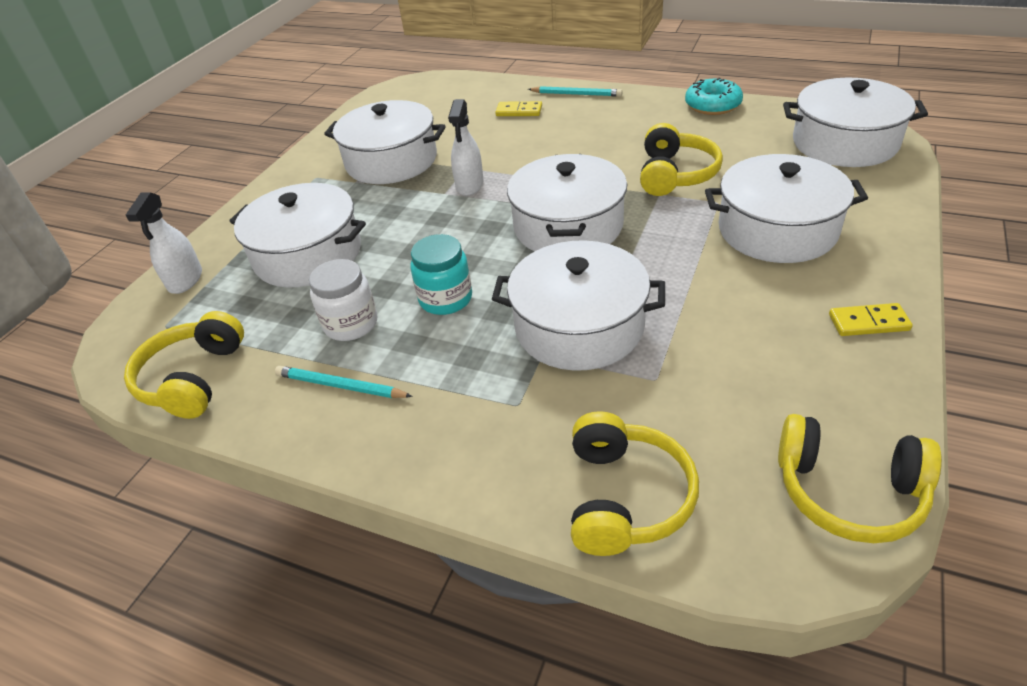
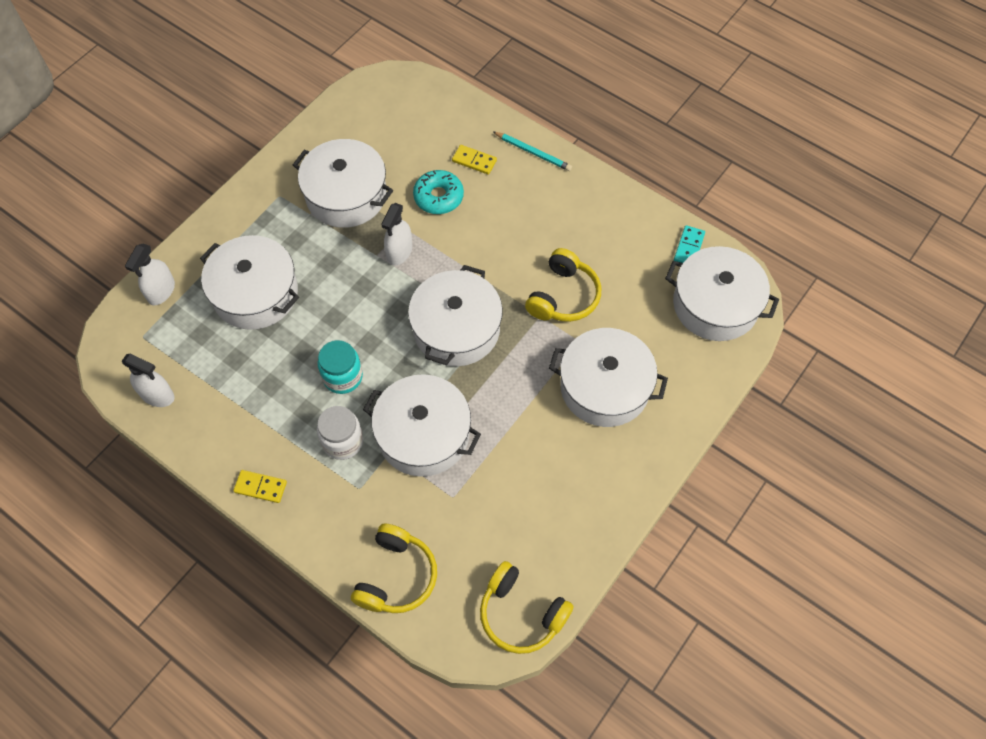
camera: 10 degrees right, 20 degrees up
yellow headphones [124,311,244,419] -> white spray bottle [122,353,175,407]
turquoise pencil [275,366,413,398] -> none
white jar [309,259,377,341] -> white jar moved to [317,406,363,460]
turquoise donut [685,78,743,115] -> turquoise donut moved to [413,170,464,214]
yellow domino [829,303,913,336] -> yellow domino moved to [233,470,287,503]
none -> turquoise domino [674,225,705,263]

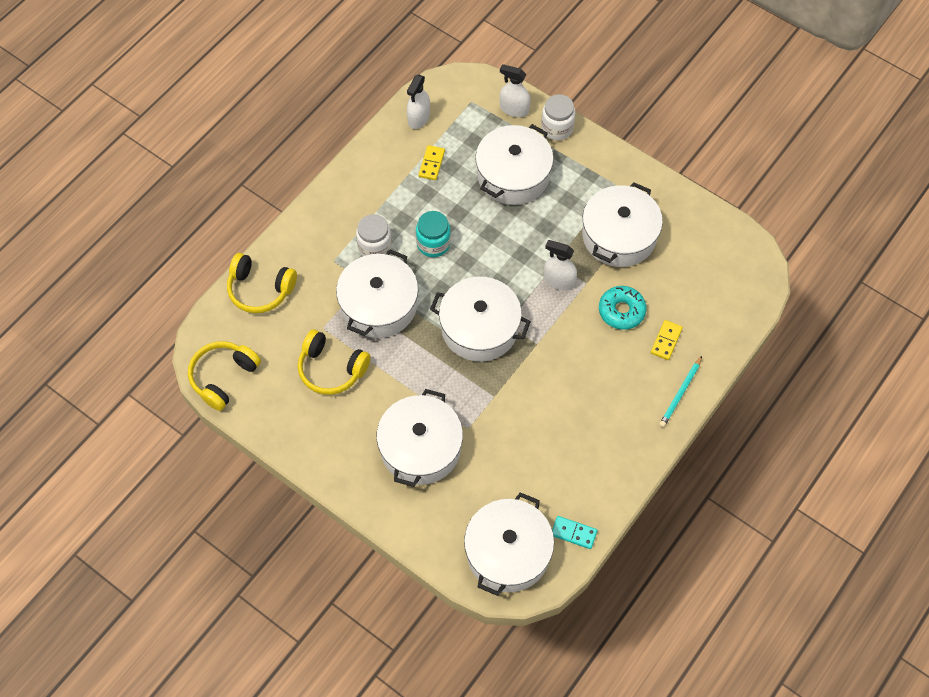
camera: 90 degrees right, 0 degrees up
yellow domino [233,470,287,503] -> yellow domino moved to [419,145,445,180]
yellow headphones [525,248,601,322] -> yellow headphones moved to [298,329,371,395]
none -> white jar [541,94,575,140]

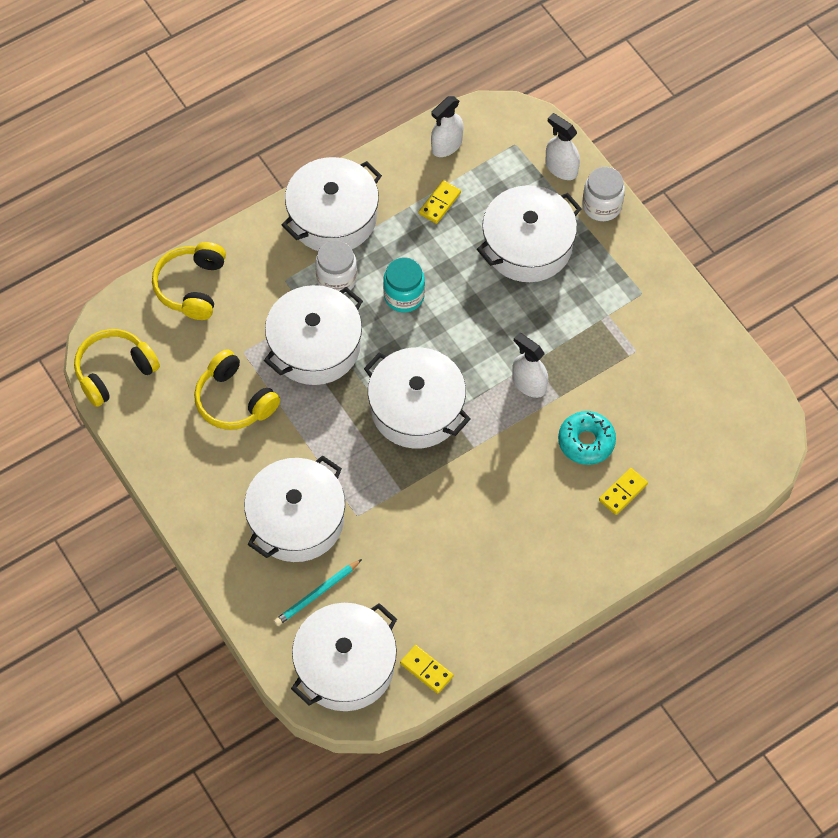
camera: 20 degrees right, 0 degrees up
yellow headphones [227,253,297,313] -> yellow headphones turned 60 degrees clockwise [152,242,226,320]
turquoise domino [552,516,597,549] -> yellow domino [400,645,453,694]
white pot [582,182,663,267] -> white pot moved to [282,157,382,251]
turquoise pencil [659,356,702,428] -> turquoise pencil moved to [274,559,362,626]

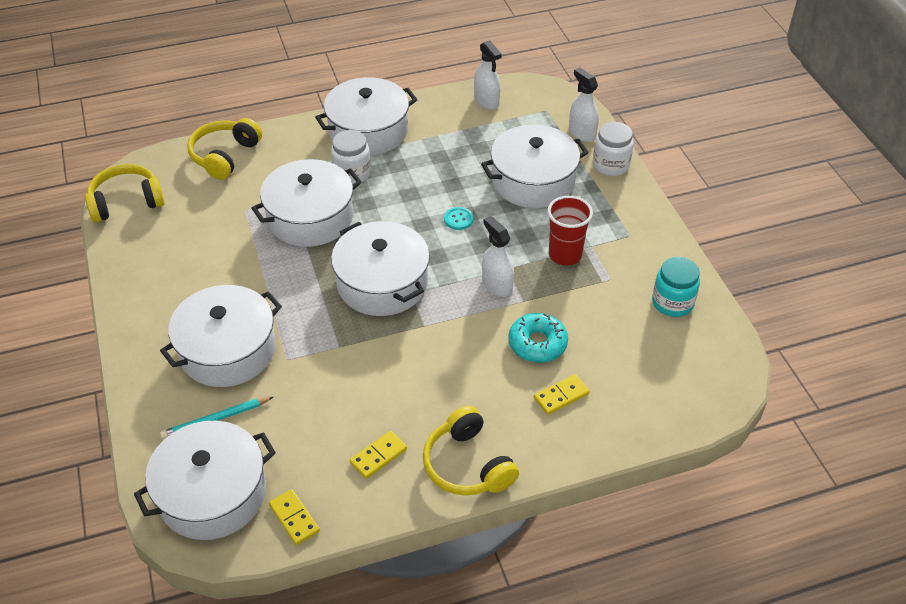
camera: 15 degrees right, 15 degrees down
yellow headphones [194,349,280,430] -> yellow headphones moved to [423,406,519,496]
turquoise jar [383,257,425,312] -> turquoise jar moved to [652,257,700,317]
yellow domino [419,180,461,224] -> yellow domino moved to [350,431,407,479]
white spray bottle [431,96,464,157] -> white spray bottle turned 90 degrees counterclockwise [474,40,502,110]
none -> turquoise button [444,207,473,230]
none -> red cup [548,196,593,266]

